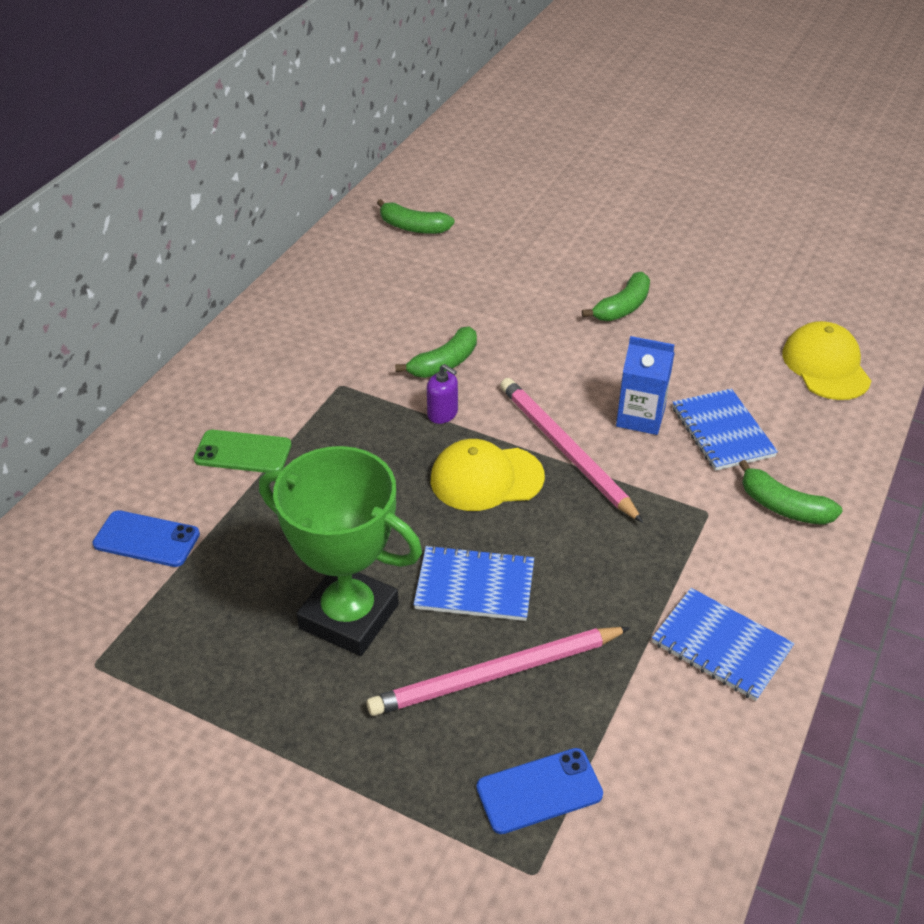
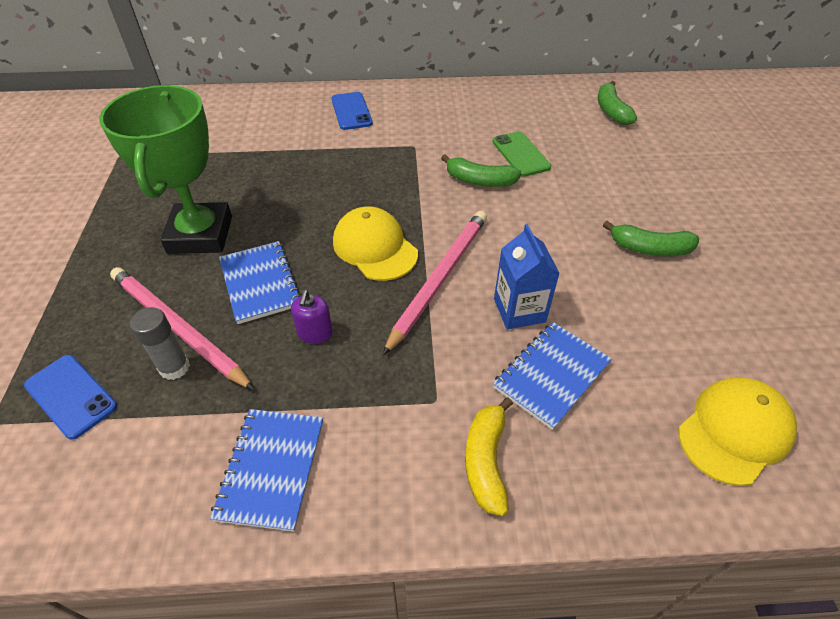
camera: 60 degrees right, 5 degrees up
blue phone [93,510,200,567] -> blue phone moved to [331,92,373,130]
green phone [193,430,291,473] -> green phone moved to [493,132,551,177]
purple soap dispenser [427,364,458,424] -> purple soap dispenser moved to [291,290,333,344]
green banana [739,460,843,525] -> yellow banana [465,397,513,516]
none -> grey glue stick [130,307,190,380]

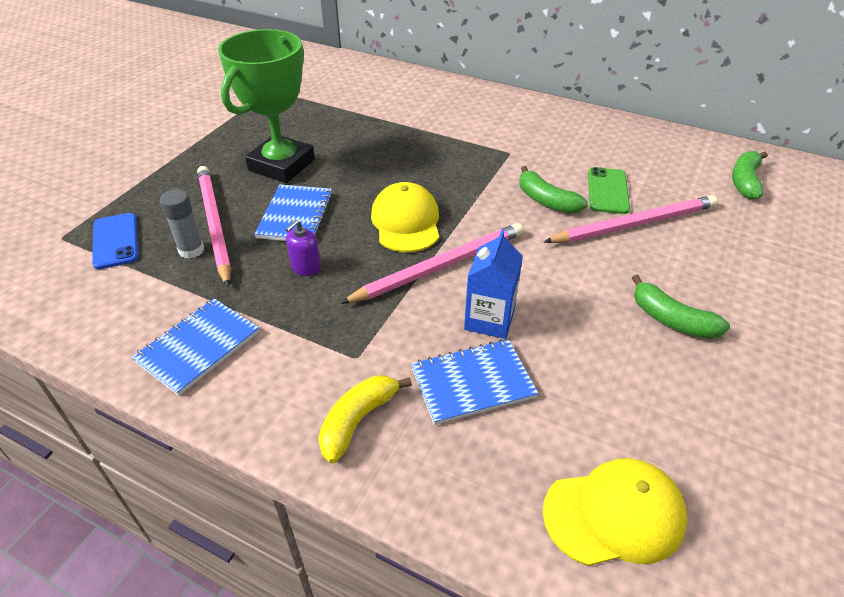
camera: 30 degrees right, 5 degrees down
blue phone [331,92,373,130] -> none
none -> pink pencil [544,195,718,243]

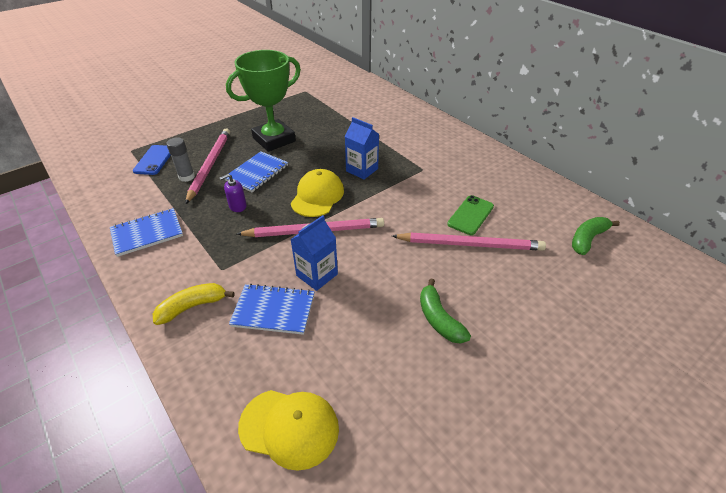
camera: 25 degrees right, 0 degrees up
green banana [519,166,588,214] -> none
none -> blue carton [345,117,379,179]

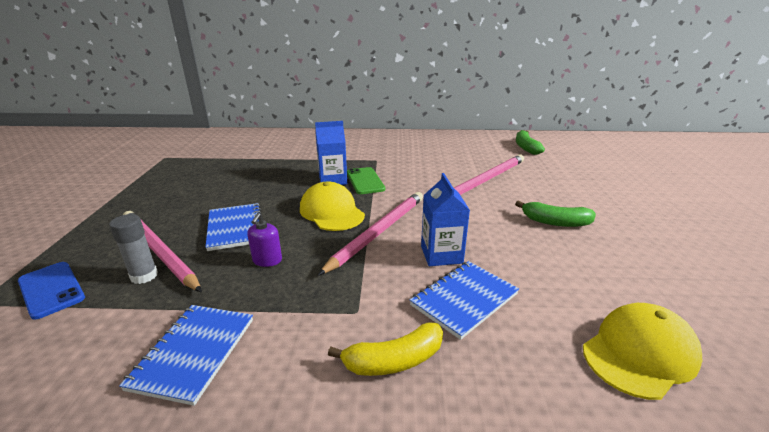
camera: 50 degrees left, 15 degrees down
yellow banana [153,283,235,325] -> yellow banana turned 120 degrees counterclockwise [328,322,443,376]
green trophy [226,50,301,152] -> none
green phone [447,195,494,235] -> green phone moved to [347,167,385,194]

